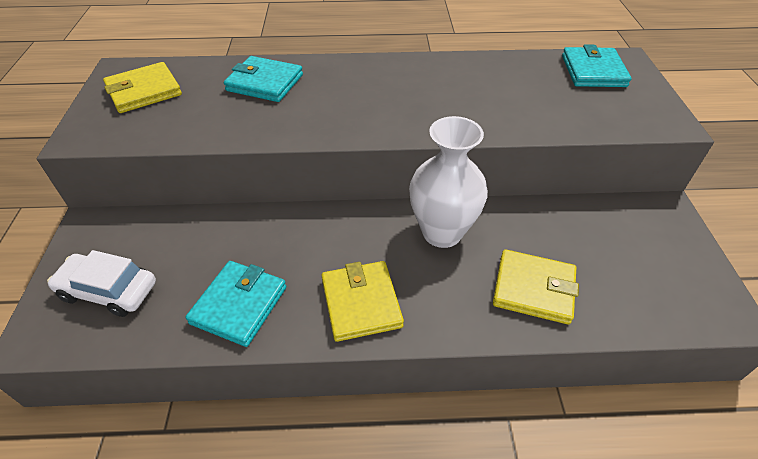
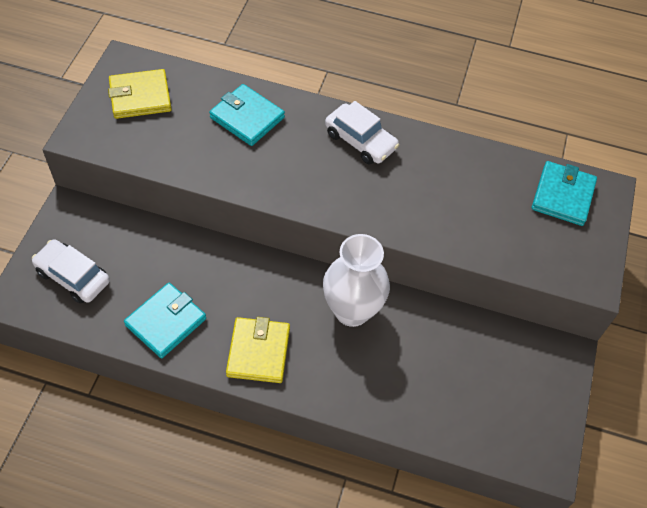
camera: 15 degrees right, 10 degrees up
yellow wallet [493,249,579,325] -> none
none -> white car [325,101,399,165]

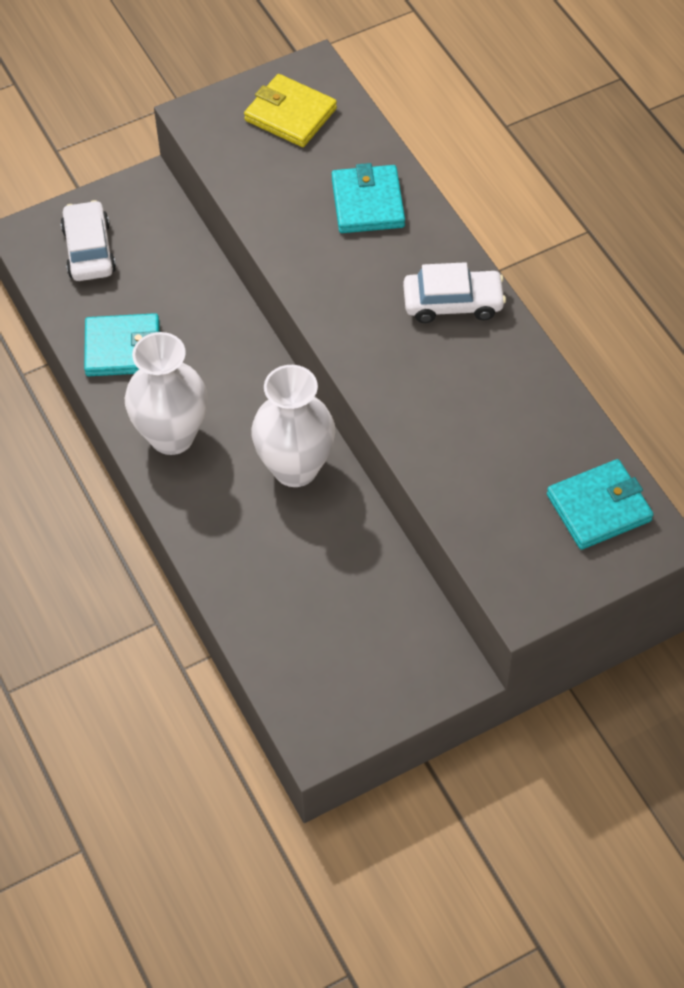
camera: 50 degrees right, 0 degrees up
yellow wallet [226,317,290,383] -> white vase [125,332,208,455]
white car [325,101,399,165] -> white car turned 90 degrees counterclockwise [403,262,506,323]

